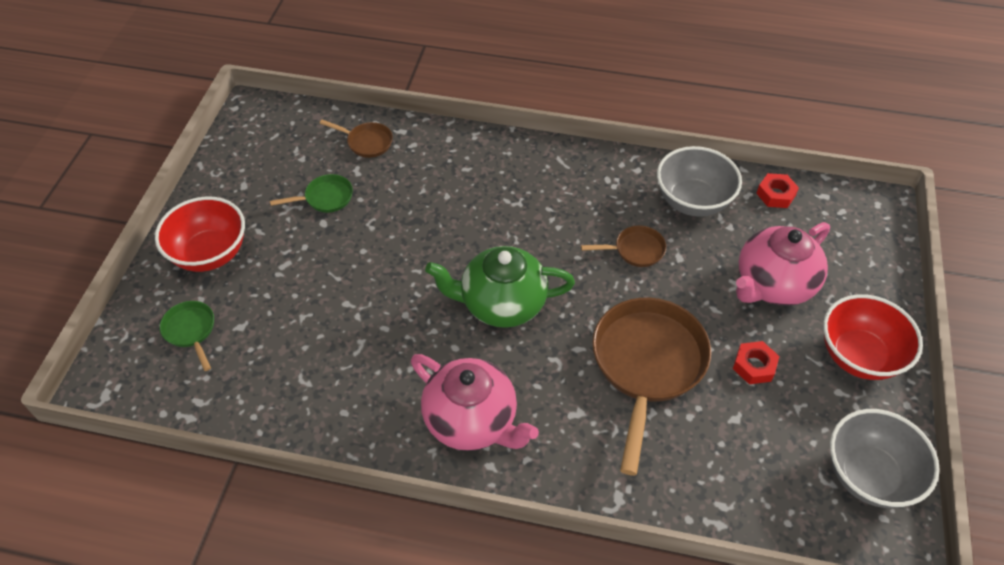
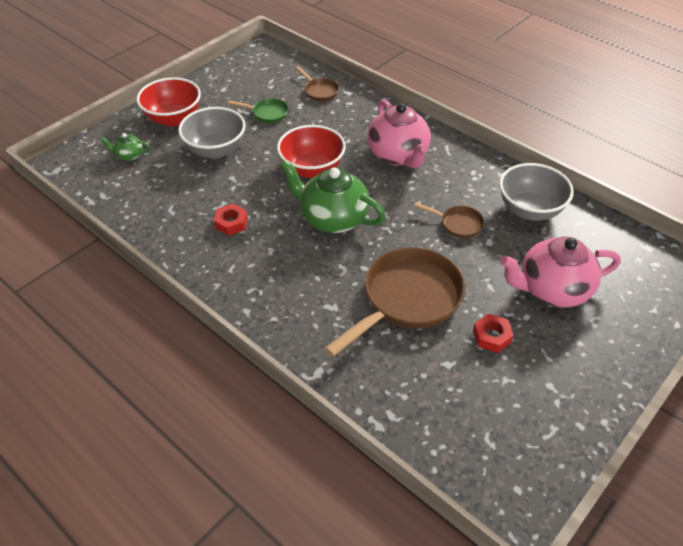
camera: 30 degrees right, 5 degrees down
green pan [160,301,214,371] -> green teapot [100,133,151,161]
pink teapot [411,354,539,451] -> pink teapot moved to [367,99,431,168]
red nut [756,173,799,208] -> red nut moved to [214,204,248,236]
red bowl [823,294,923,380] -> red bowl moved to [277,125,346,178]
grey bowl [830,409,940,508] -> grey bowl moved to [178,107,245,159]

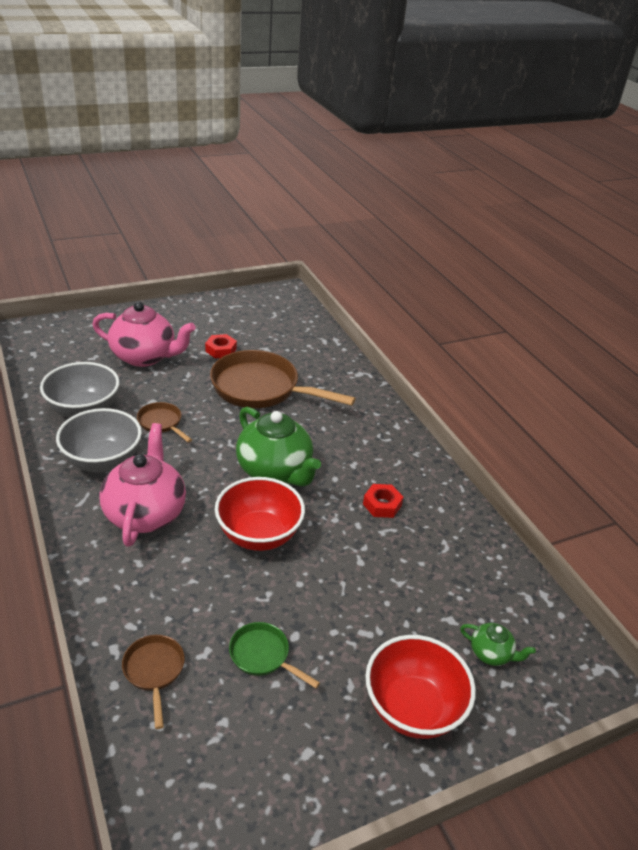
camera: 160 degrees left, 10 degrees down
grey bowl [178,107,245,159] -> grey bowl moved to [56,408,142,472]
brown pan [324,247,465,357] -> brown pan turned 45 degrees clockwise [210,350,356,408]

